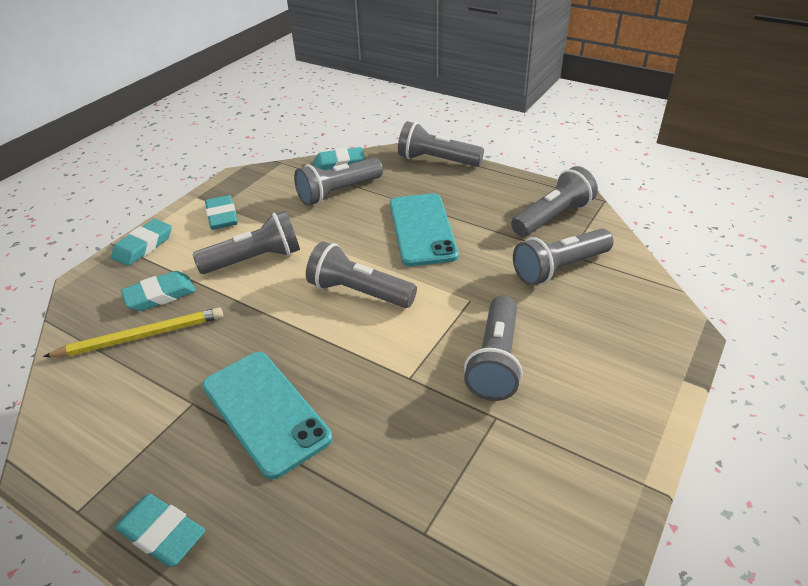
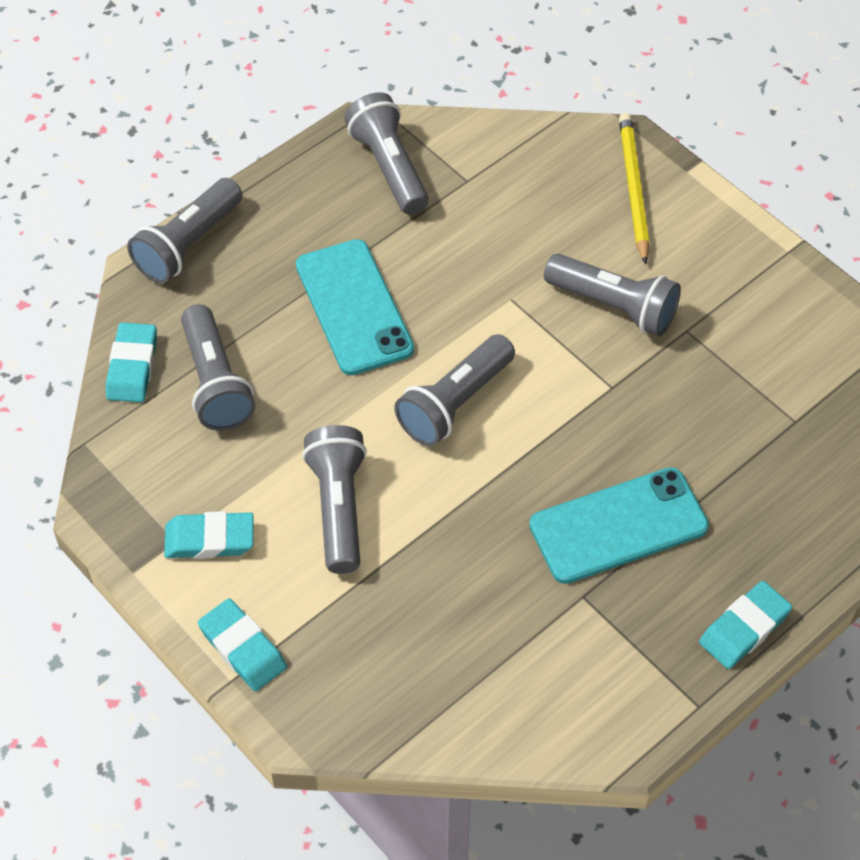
camera: 75 degrees left, 15 degrees up
yellow pencil [43,307,223,357] -> yellow pencil moved to [619,113,649,265]
turquoise eraser [121,271,196,311] -> none
turquoise phone [390,194,459,266] -> turquoise phone turned 60 degrees clockwise [296,239,414,375]
grey flashlight [513,229,614,286] -> none

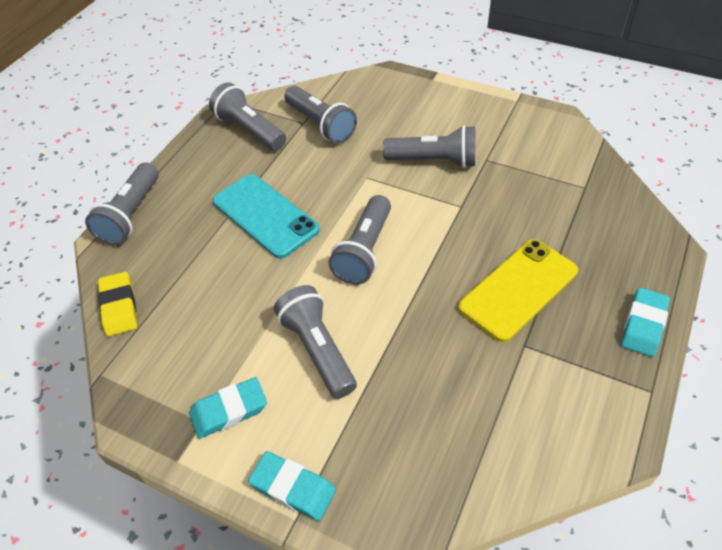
camera: 20 degrees left, 5 degrees down
turquoise eraser [106,322,157,402] -> yellow eraser [98,272,137,336]
grey flashlight [181,304,255,431] -> grey flashlight moved to [284,86,357,144]
turquoise phone [529,467,709,584] -> yellow phone [458,239,578,342]
yellow pencil [619,113,649,265] -> none

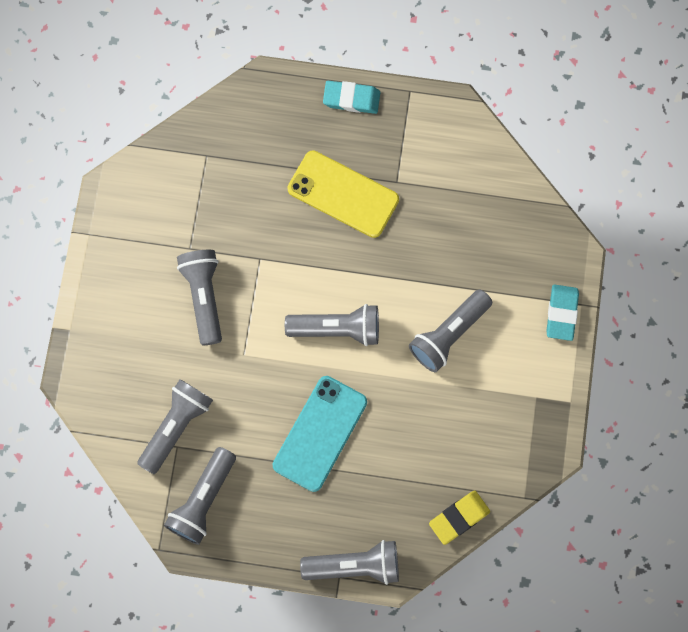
camera: 110 degrees left, 25 degrees up
turquoise eraser [189,377,267,439] -> none

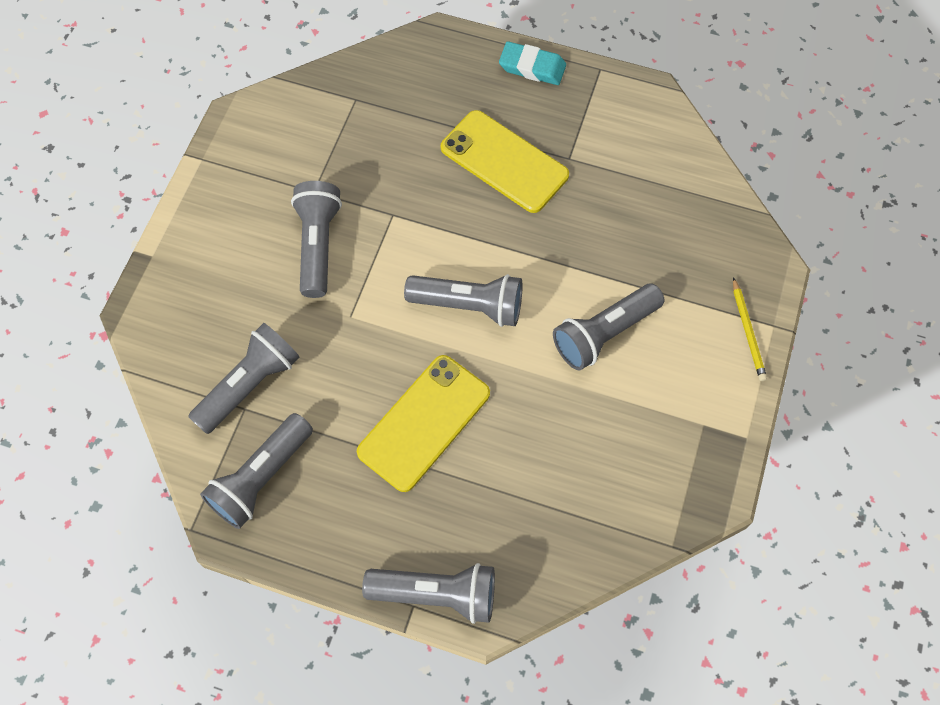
camera: 10 degrees right, 10 degrees down
turquoise phone [273,376,367,492] -> yellow phone [357,355,490,492]
yellow eraser [429,491,490,545] -> none
turquoise eraser [546,284,579,341] -> yellow pencil [733,277,767,381]

